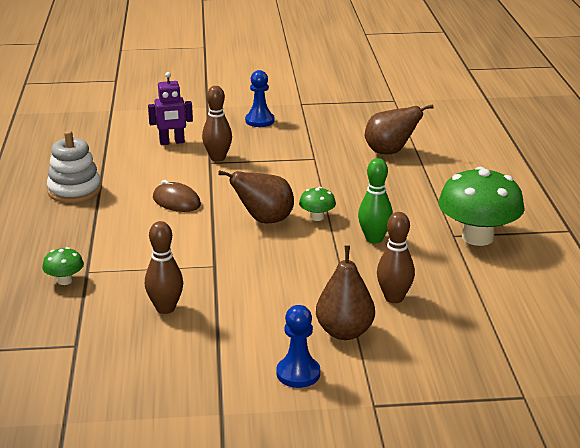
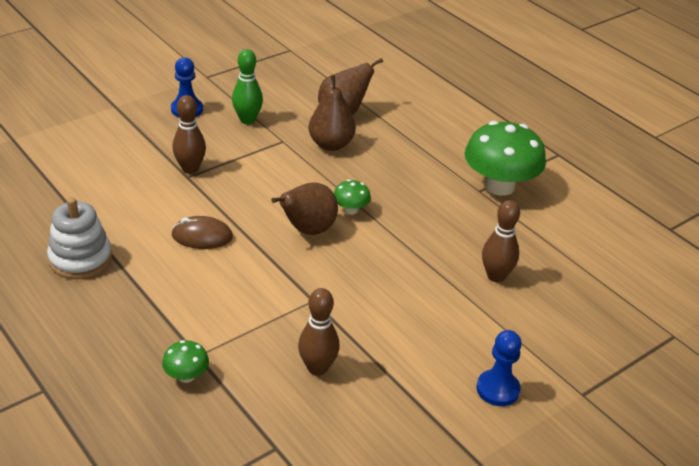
camera: 35 degrees left, 10 degrees up
purple robot [148,72,193,145] -> none
brown pear [316,246,375,340] -> brown pear moved to [308,75,356,151]
green bowling pin [358,158,393,243] -> green bowling pin moved to [232,49,263,124]

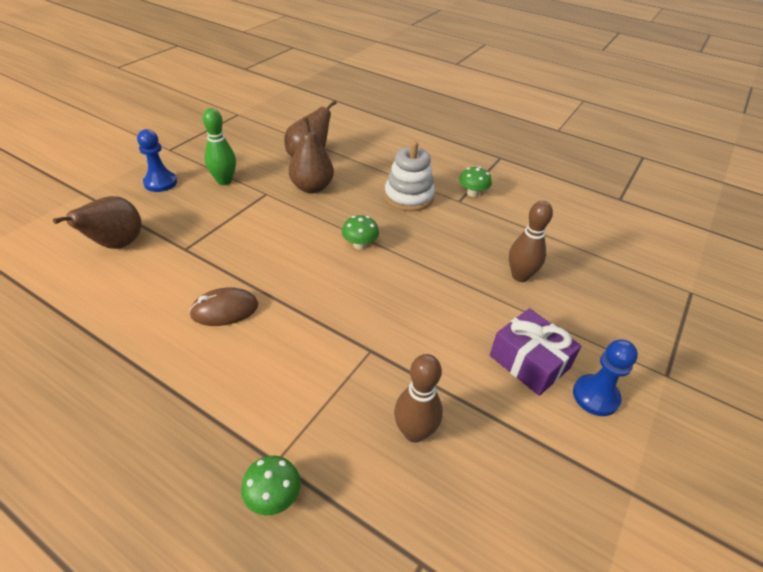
camera: 20 degrees left, 5 degrees up
white stacking toy [47,197,112,279] -> white stacking toy moved to [384,141,435,211]
brown bowling pin [172,95,206,174] -> none
brown pear [271,182,338,235] -> brown pear moved to [53,196,142,249]
green mushroom [465,121,546,196] -> green mushroom [459,167,492,197], size x0.45
none -> purple gift [490,308,582,396]

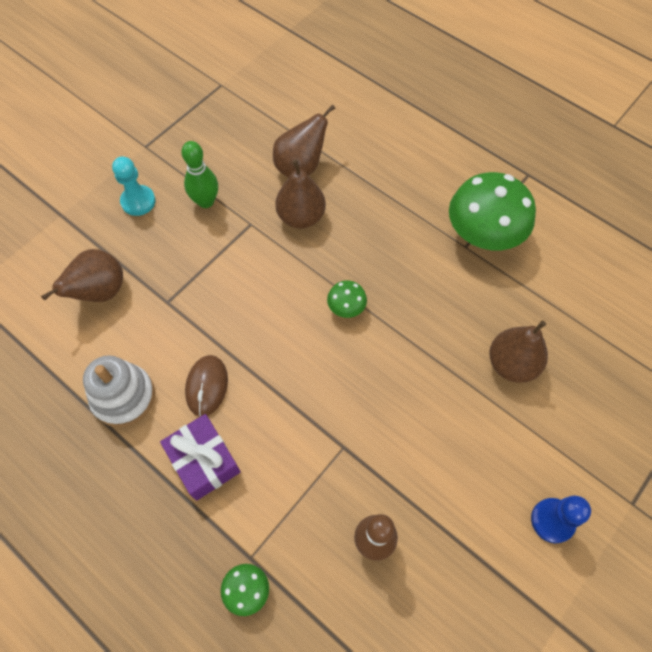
camera: 10 degrees right, 20 degrees up
blue pawn [137,129,177,192] -> turquoise pawn [112,157,156,216]
brown mouse [189,287,258,326] -> brown mouse turned 75 degrees counterclockwise [185,355,228,417]
white stacking toy [384,141,435,211] -> white stacking toy moved to [83,355,155,427]
green mushroom [459,167,492,197] -> green mushroom [449,172,536,250], size x2.21
purple gift [490,308,582,396] -> purple gift moved to [160,414,241,501]
brown bowling pin [509,201,553,282] -> brown pear [489,320,548,383]

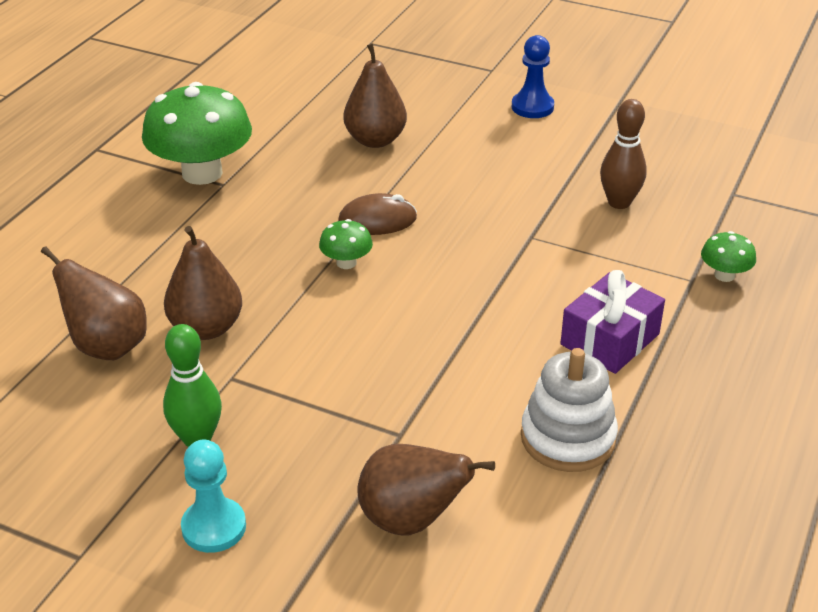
camera: 105 degrees left, 25 degrees down
brown mouse [185,355,228,417] -> brown mouse moved to [338,193,417,235]

